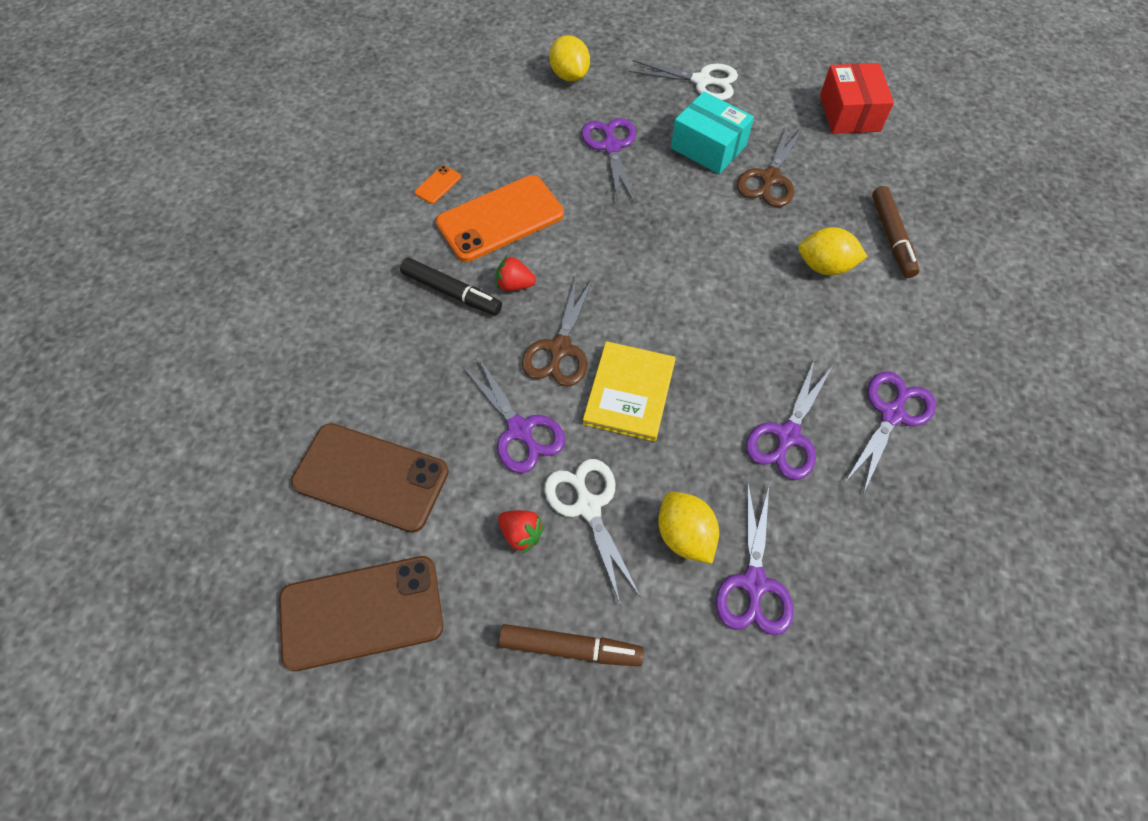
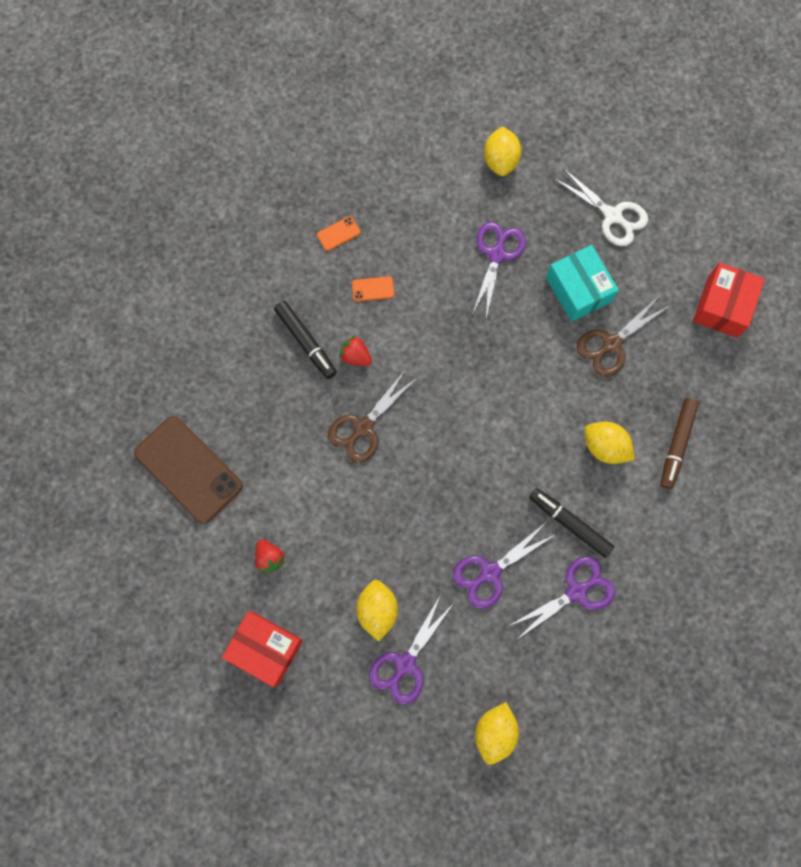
camera: 25 degrees right, 15 degrees up
brown phone [279,556,443,671] -> none
orange phone [436,175,564,262] -> orange phone [352,276,394,302], size x0.41
purple scissors [461,355,565,473] -> none
brown marker [499,624,644,666] -> red box [222,611,303,687]
white scissors [544,459,641,603] -> none
yellow book [583,341,676,442] -> none
none -> yellow lemon [475,702,519,765]
none -> black marker [529,488,614,558]

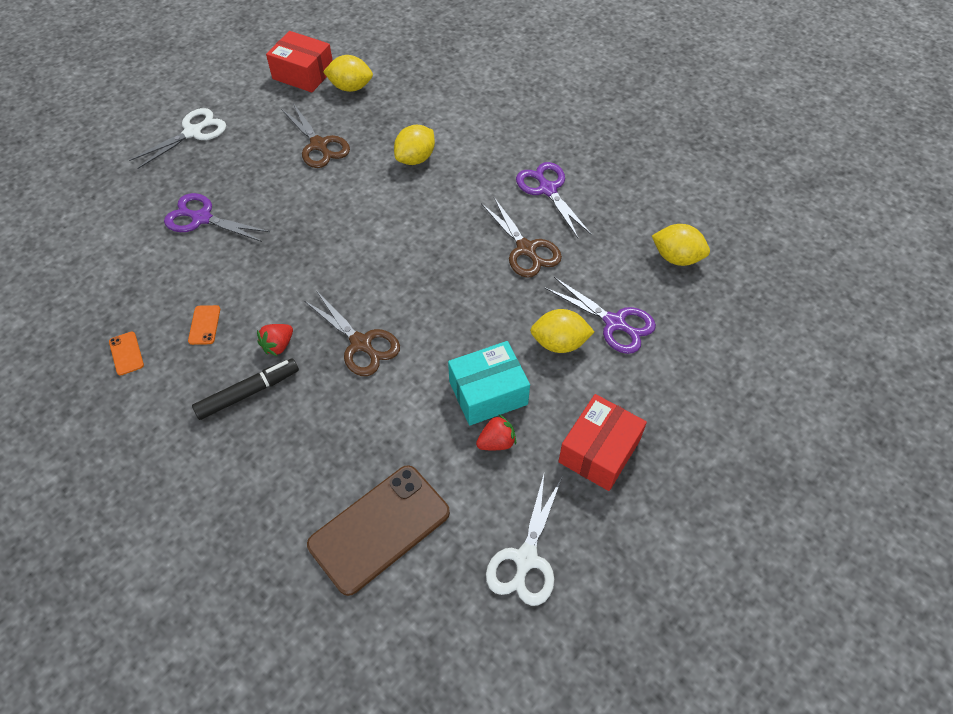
camera: 85 degrees left, 20 degrees down
purple scissors [452,524,555,609] -> brown scissors [481,197,562,278]
yellow lemon [484,126,522,176] -> yellow lemon moved to [323,55,373,92]
black marker [529,488,614,558] -> none
turquoise box [546,245,619,322] -> turquoise box moved to [448,341,530,426]
brown marker [660,398,699,489] -> none
none -> white scissors [486,475,562,606]

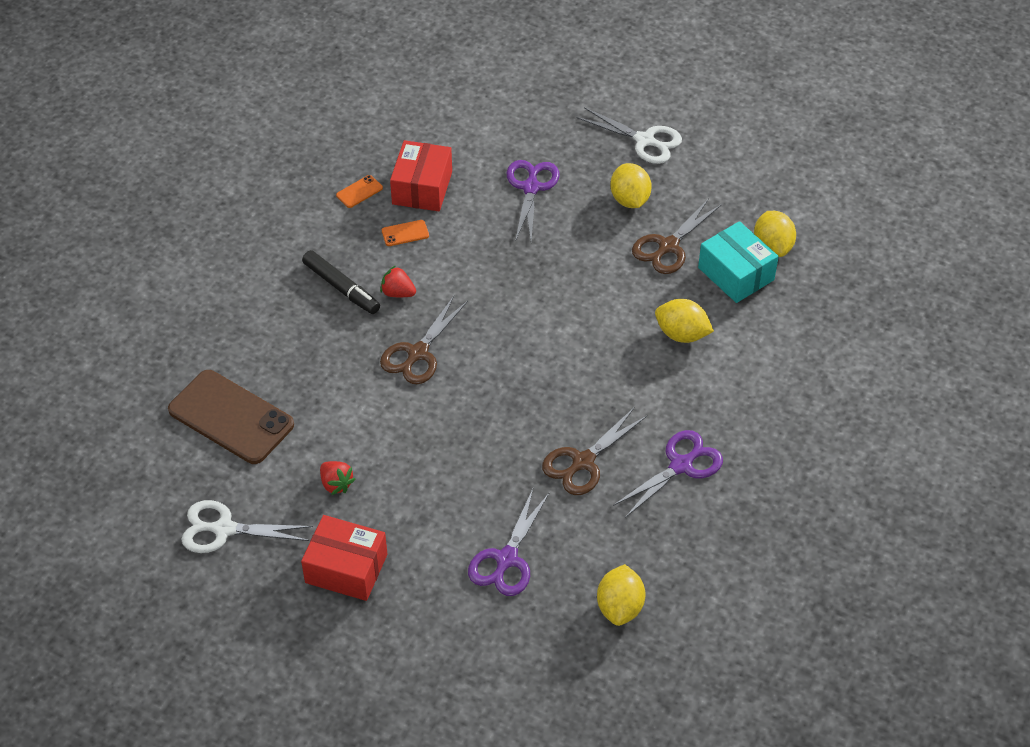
camera: 75 degrees right, 5 degrees down
red box [266,31,333,93] -> red box moved to [390,140,452,211]
turquoise box [448,341,530,426] -> turquoise box moved to [698,221,779,303]
yellow lemon [530,309,594,353] -> yellow lemon moved to [610,163,652,208]

